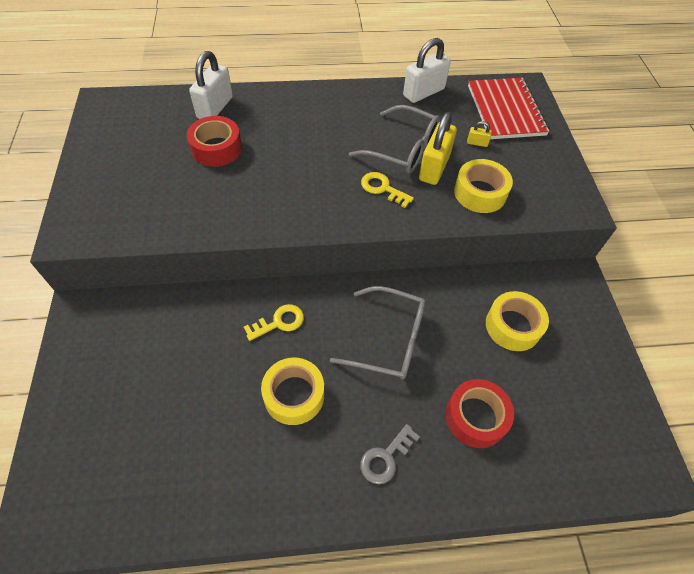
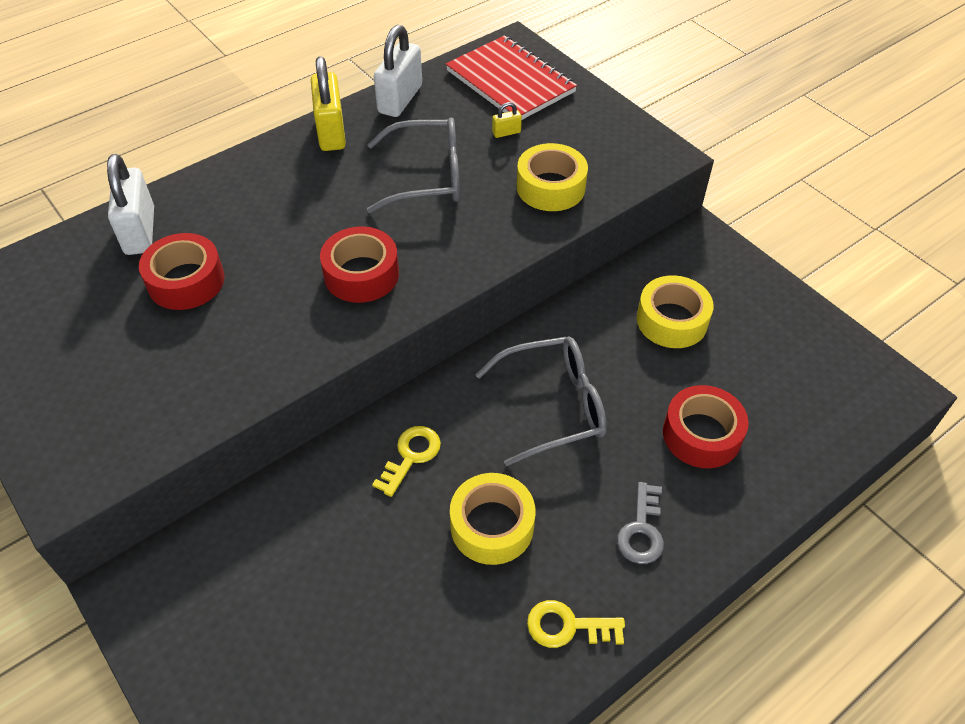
camera: 30 degrees left, 5 degrees down
yellow key [361,172,414,208] -> yellow key moved to [527,600,625,648]
yellow padlock [419,112,457,185] -> yellow padlock moved to [311,56,346,151]
none -> red tape [320,226,399,303]

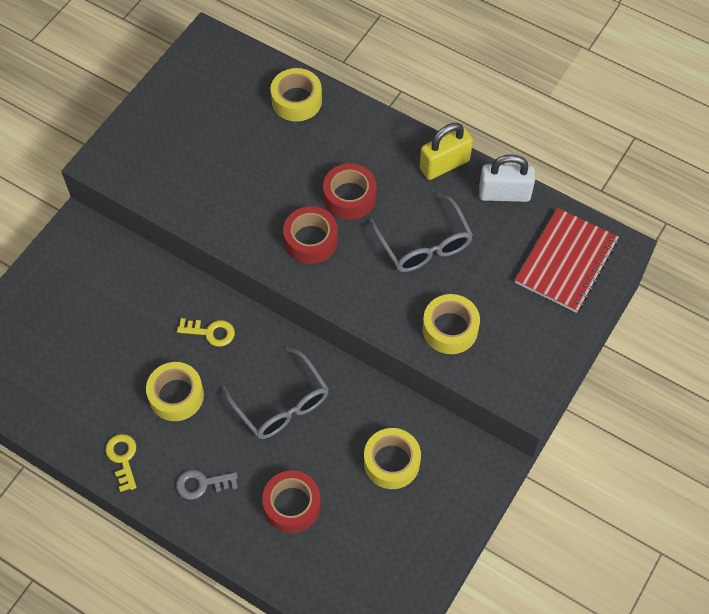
camera: 70 degrees right, 10 degrees up
white padlock [107,154,154,255] -> yellow tape [270,68,322,122]
red tape [139,233,225,310] -> red tape moved to [323,163,376,220]
yellow padlock [492,102,522,138] -> none

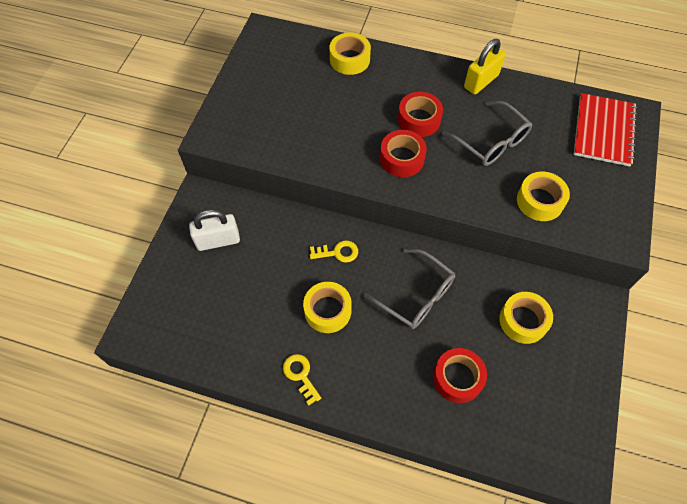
camera: 15 degrees left, 0 degrees up
grey key [176,470,238,500] -> none
white padlock [479,154,535,202] -> white padlock moved to [189,210,240,251]

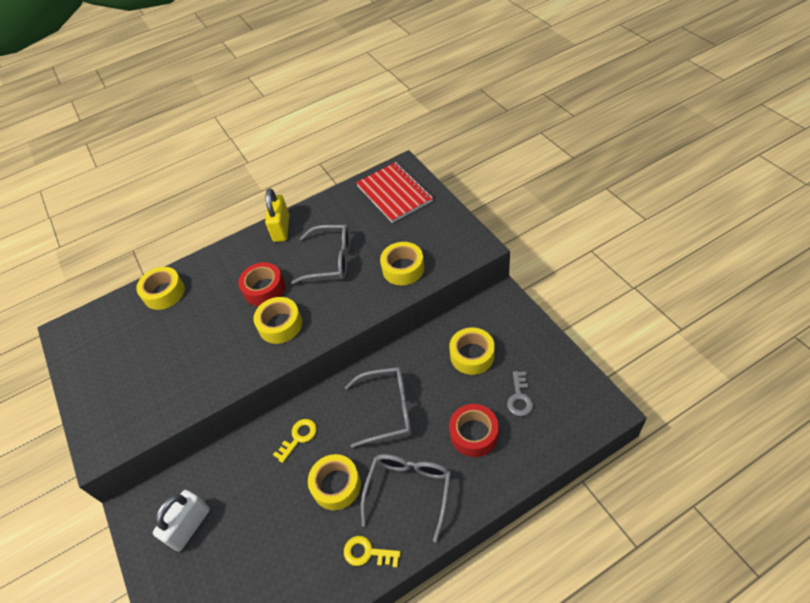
camera: 40 degrees left, 10 degrees down
red tape [380,130,427,177] -> yellow tape [253,297,302,344]
none -> grey glasses [361,454,451,542]
none -> grey key [507,371,533,416]

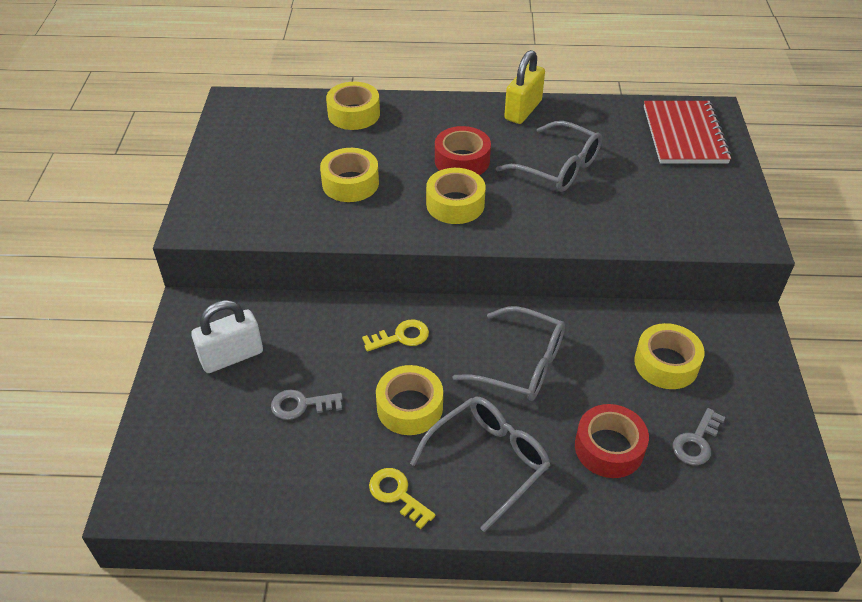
camera: 25 degrees right, 5 degrees down
yellow tape [380,242,424,285] -> yellow tape moved to [320,148,379,202]
none -> grey key [271,389,343,420]

